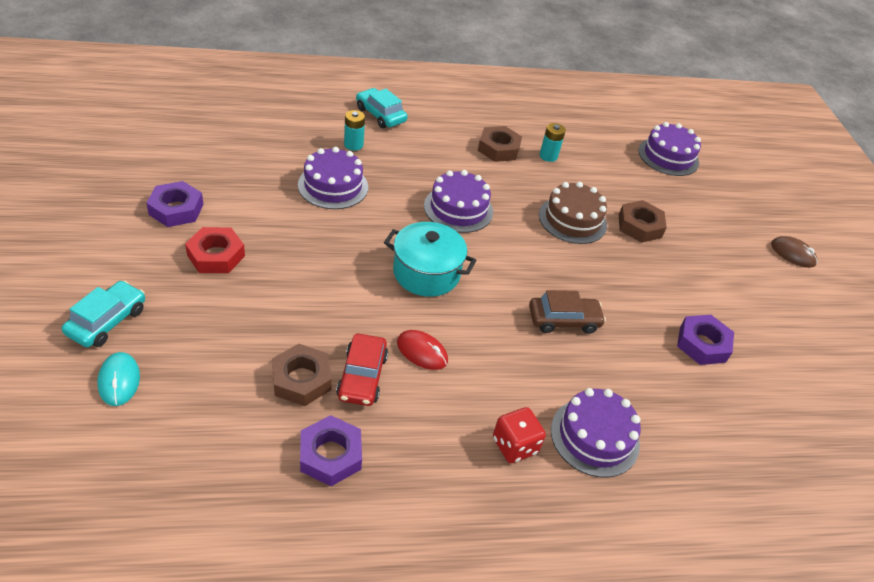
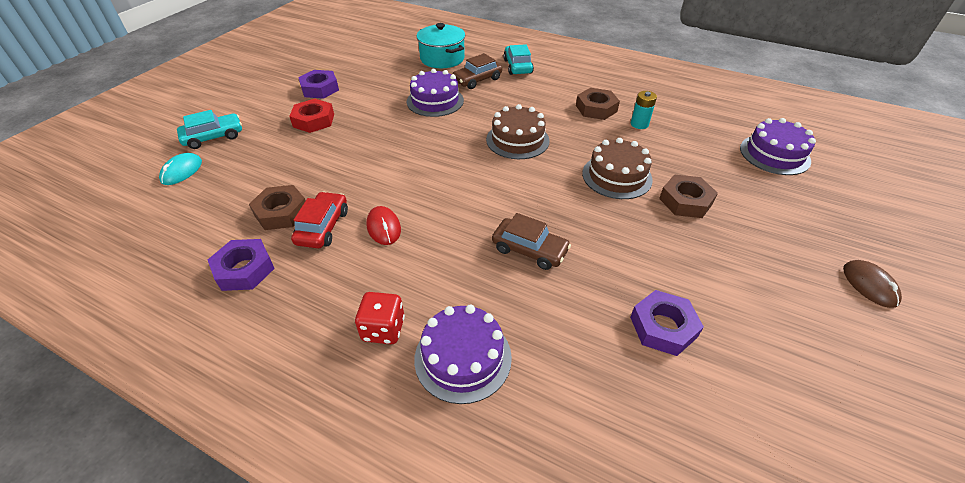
camera: 40 degrees right, 0 degrees up
red car [336,334,388,406] -> red car turned 150 degrees clockwise [291,192,348,248]
turquoise battery [344,110,365,151] -> brown car [452,53,502,89]
turquoise pot [384,222,476,297] -> turquoise pot moved to [417,23,465,68]
purple cake [424,170,493,233] -> brown cake [486,104,550,159]

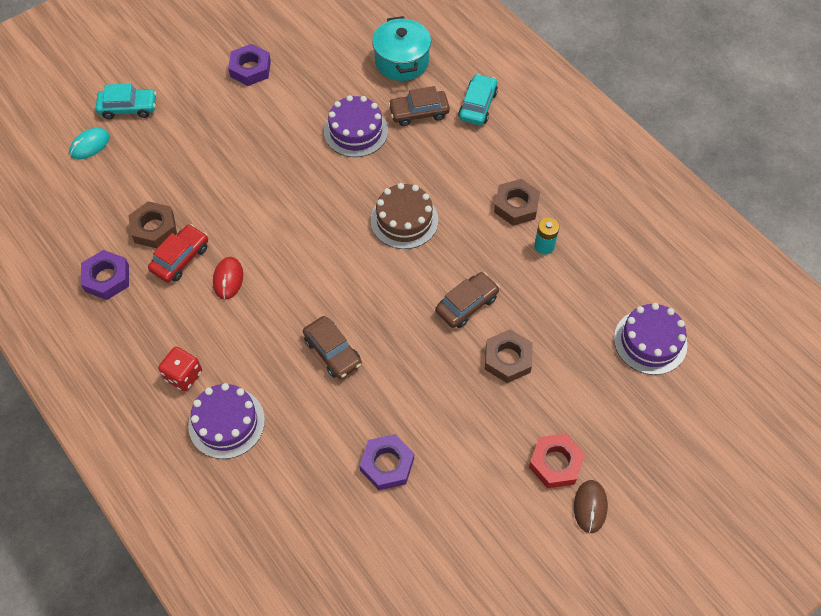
camera: 25 degrees right, 15 degrees up
red nut [289,99,334,133] -> red nut moved to [529,434,585,488]
brown cake [582,138,653,199] -> brown car [435,272,499,328]

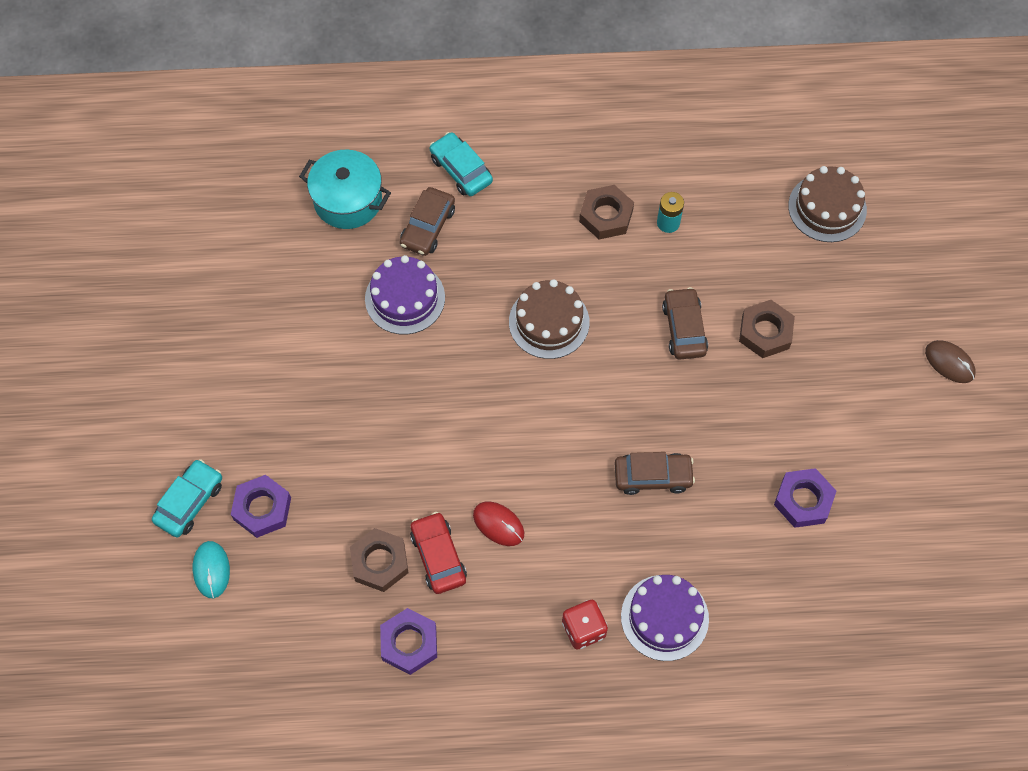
camera: 55 degrees left, 5 degrees up
purple nut [228,44,271,86] -> purple nut moved to [231,475,291,538]
red nut [529,434,585,488] -> none
purple cake [614,303,687,375] -> brown cake [788,166,867,242]

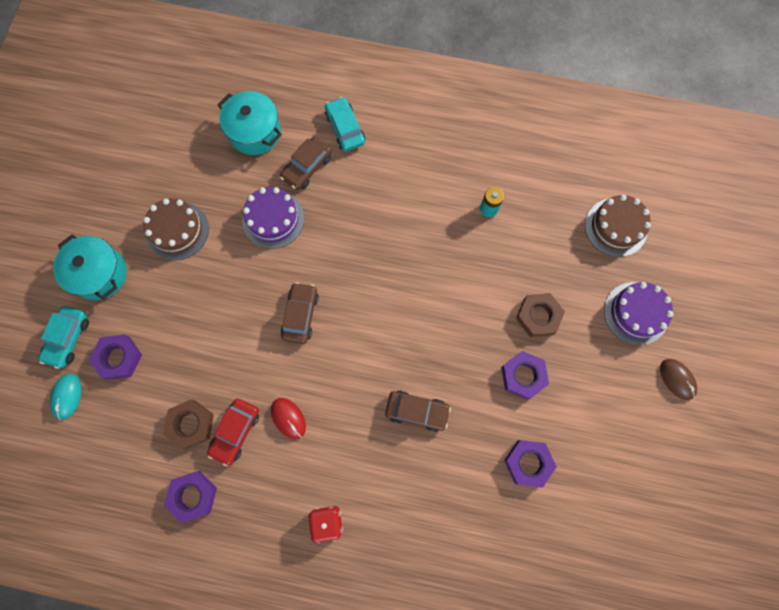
camera: 15 degrees right, 10 degrees up
turquoise car [152,459,222,537] -> turquoise car turned 150 degrees clockwise [38,306,89,369]
red car [410,512,467,594] -> red car turned 150 degrees counterclockwise [207,399,259,466]
brown cake [509,279,590,359] -> brown cake moved to [143,198,209,260]
brown nut [579,185,634,239] -> none
purple cake [621,575,709,661] -> purple cake moved to [604,282,674,345]
brown car [662,287,708,360] -> brown car moved to [281,282,319,344]
none -> turquoise pot [53,234,127,300]
none -> purple nut [501,351,549,400]

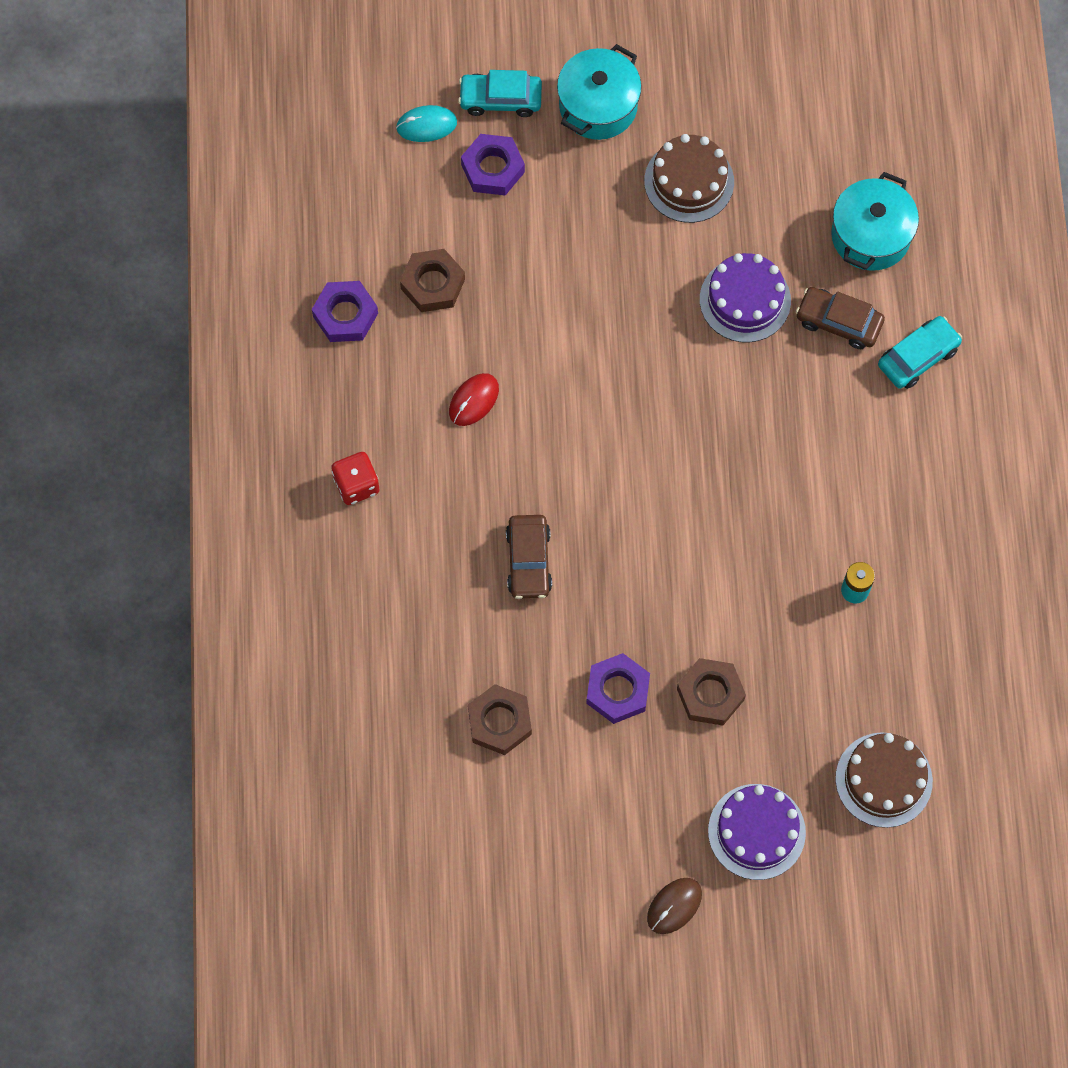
camera: 75 degrees right, 5 degrees down
red car [207,399,259,466] -> none
brown car [281,282,319,344] -> none
purple nut [504,440,557,488] -> brown nut [468,684,532,755]

